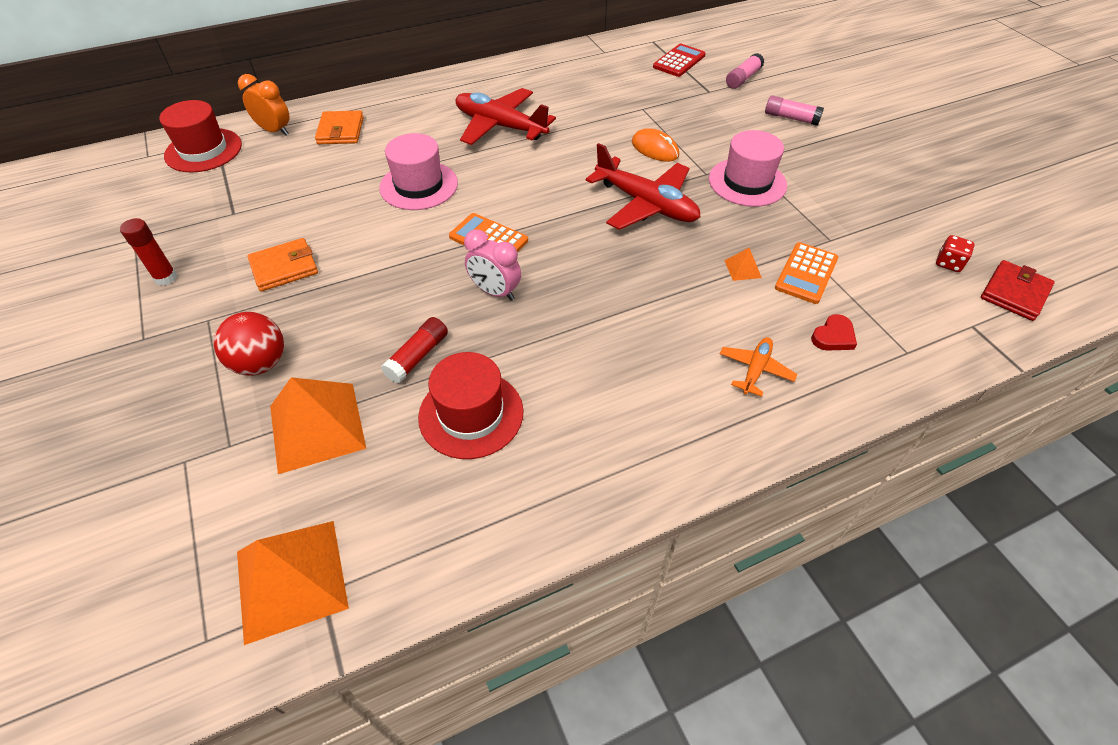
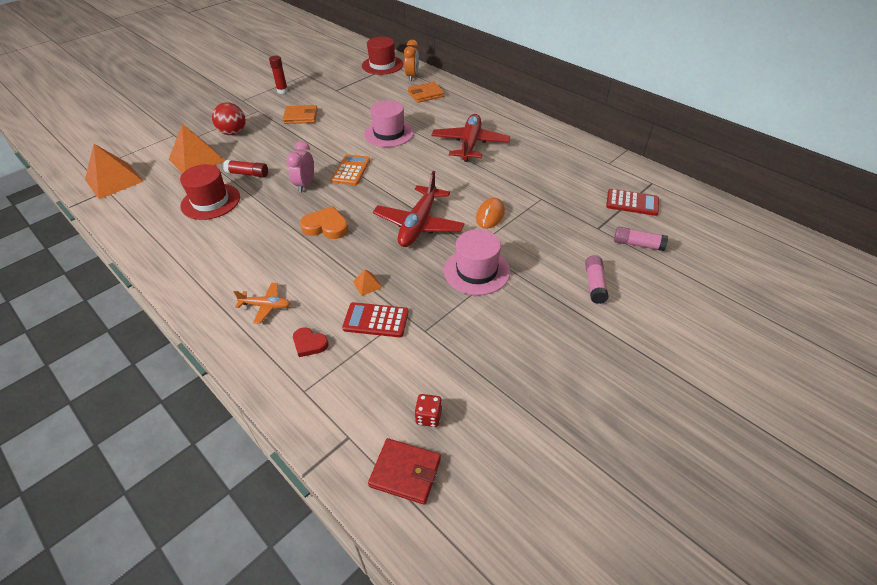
camera: 70 degrees right, 5 degrees down
orange wallet [247,238,318,291] -> orange wallet turned 45 degrees counterclockwise [282,105,318,124]
orange calculator [775,242,838,304] -> red calculator [342,302,409,337]
none -> orange heart [300,206,348,239]

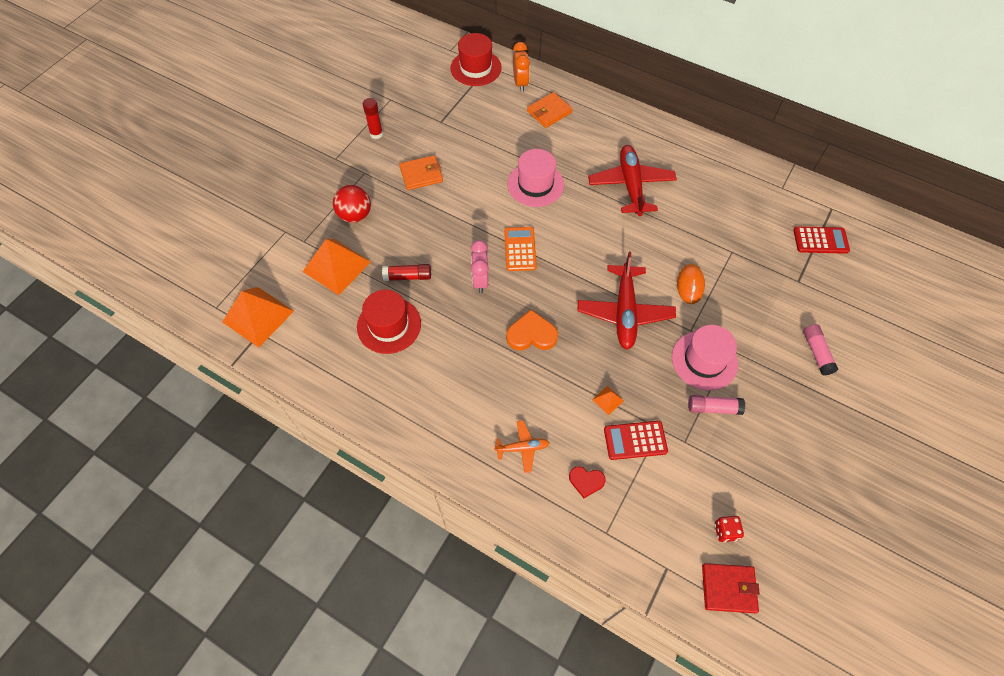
camera: 15 degrees left, 15 degrees up
pink glue stick [614,227,668,251] -> pink glue stick moved to [688,395,745,415]

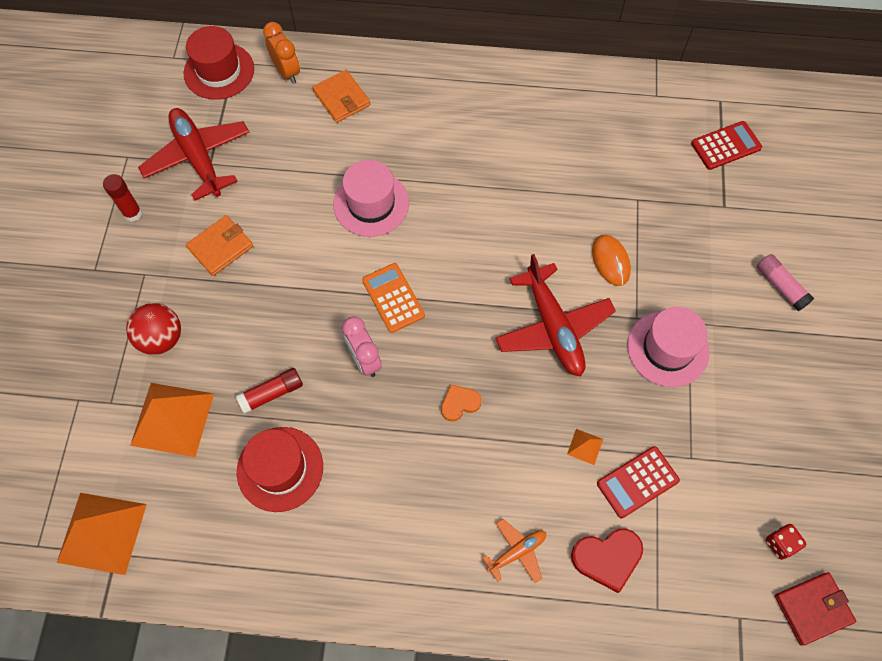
camera: 25 degrees left, 5 degrees up
orange heart [506,310,558,350] -> orange heart [441,384,482,422], size x0.64
orange wallet [527,92,573,128] -> orange wallet turned 60 degrees counterclockwise [312,70,370,123]
red heart [569,466,606,498] -> red heart [571,529,643,593], size x1.57
red plane [588,145,677,216] -> red plane moved to [138,108,249,201]
pink glue stick [688,395,745,415] -> none

